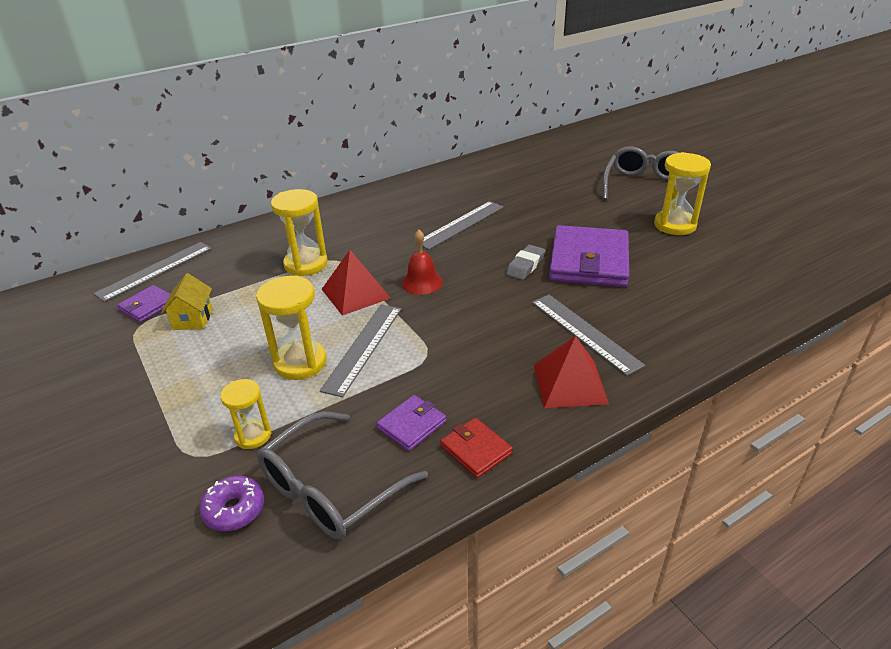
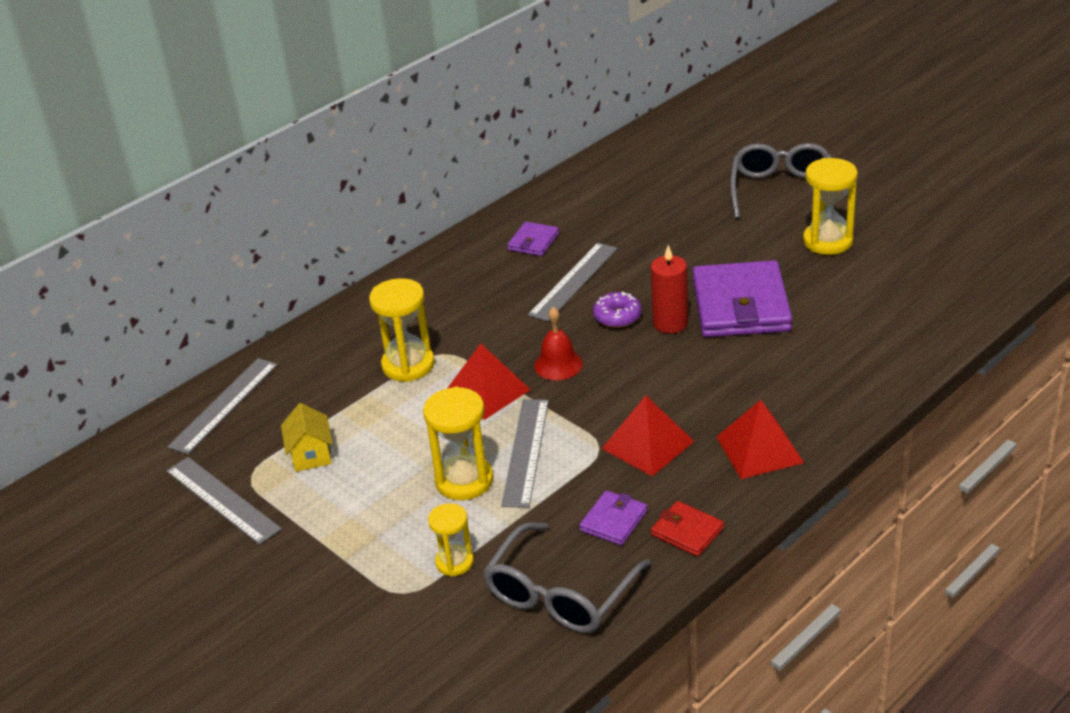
camera: 10 degrees left, 0 degrees up
purple wallet [117,285,170,322] -> purple wallet moved to [507,222,559,256]
purple donut [200,476,264,531] -> purple donut moved to [593,291,642,328]
grey eraser [506,245,545,280] -> red candle [651,245,688,334]
grey ruler [532,295,645,376] -> grey ruler moved to [166,457,282,545]
none -> red pyramid [602,396,694,476]

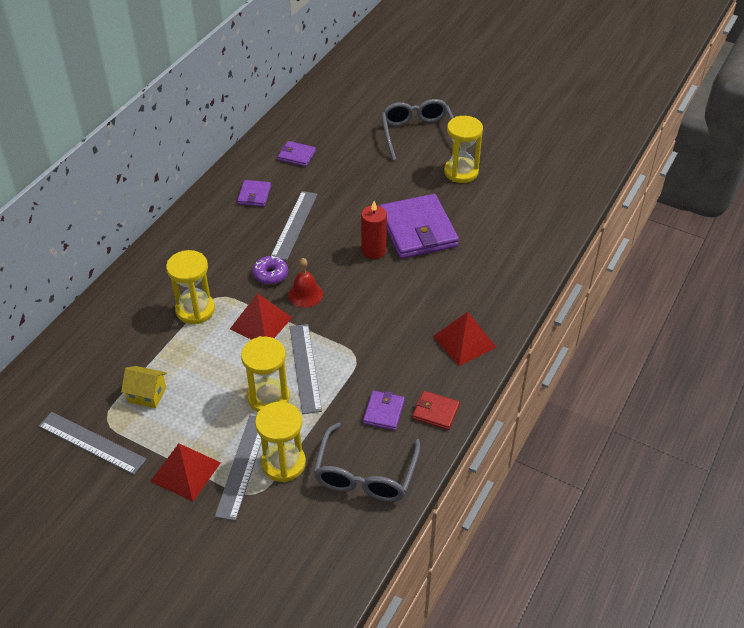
camera: 20 degrees left, 10 degrees up
grey ruler [167,358,278,454] -> grey ruler moved to [215,415,261,521]
yellow house [281,403,333,472] -> yellow house turned 45 degrees counterclockwise [121,366,167,408]
yellow hourglass [428,503,474,577] -> yellow hourglass [255,402,306,482], size x1.63
purple donut [593,291,642,328] -> purple donut moved to [253,255,288,284]
red pyramid [602,396,694,476] -> red pyramid moved to [150,443,221,501]
none -> purple wallet [278,141,316,167]

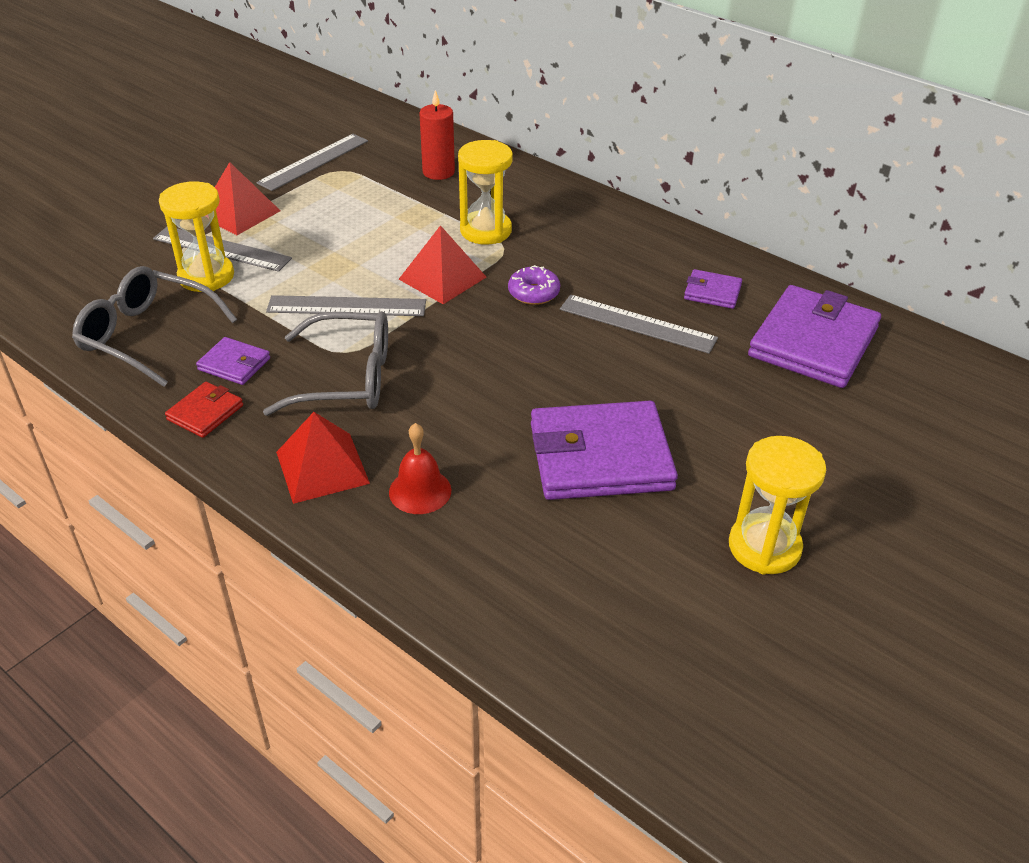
camera: 100 degrees right, 5 degrees down
yellow house [121,366,167,408] -> none
yellow hourglass [241,336,290,412] -> none
purple wallet [278,141,316,167] -> purple wallet [748,285,881,388], size x2.13
red bell [288,258,323,308] -> red bell moved to [389,423,451,514]
red candle [361,201,387,259] -> red candle moved to [419,90,455,180]
grey glasses [381,99,454,161] -> grey glasses moved to [263,311,388,416]

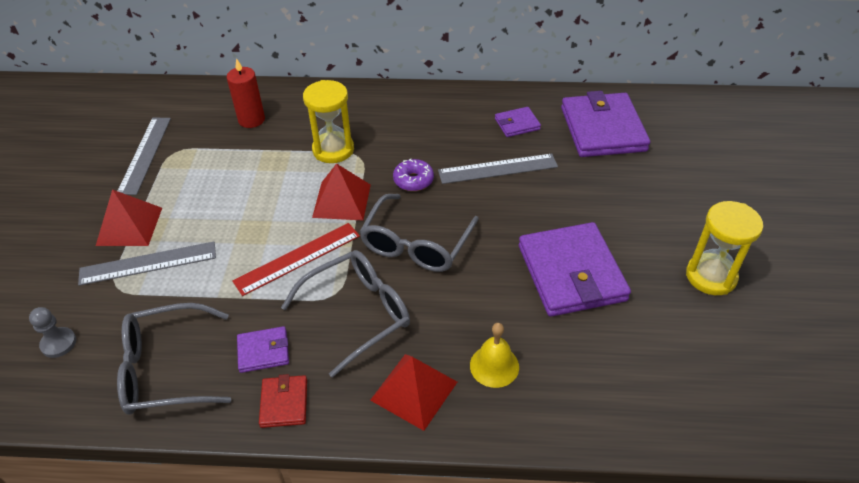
camera: 35 degrees left, 5 degrees up
yellow hourglass [159,181,234,292] -> none
grey ruler [266,295,426,316] -> red ruler [232,223,360,296]
red bell [389,423,451,514] -> yellow bell [470,323,519,388]
purple wallet [531,401,678,500] -> purple wallet turned 60 degrees counterclockwise [519,222,631,317]
none -> grey pawn [29,307,76,358]
none -> grey glasses [359,194,479,272]

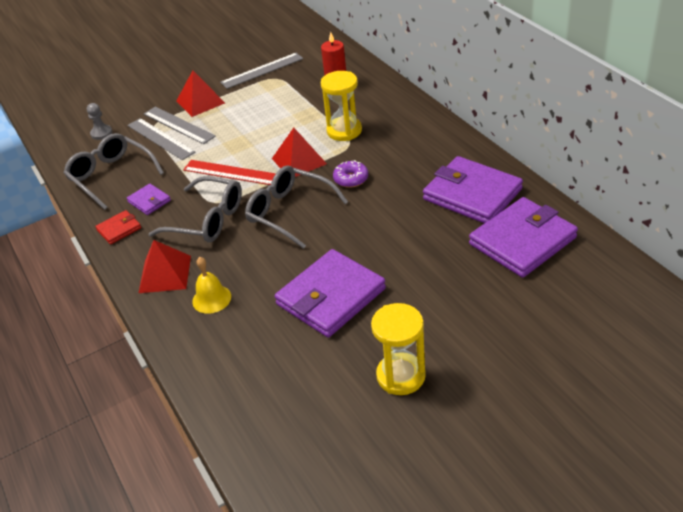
camera: 60 degrees right, 5 degrees down
grey glasses [359,194,479,272] -> grey glasses turned 45 degrees clockwise [245,165,348,249]
grey ruler [438,154,558,184] -> grey ruler moved to [127,118,196,160]
purple wallet [495,107,541,137] -> purple wallet [423,156,523,223], size x2.13

